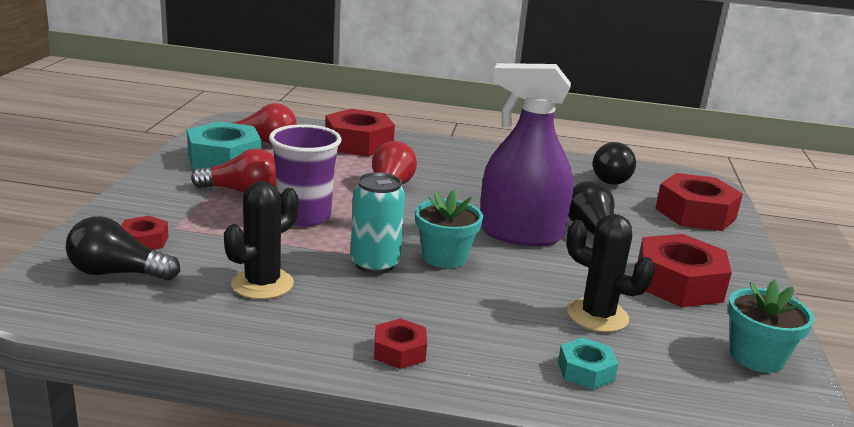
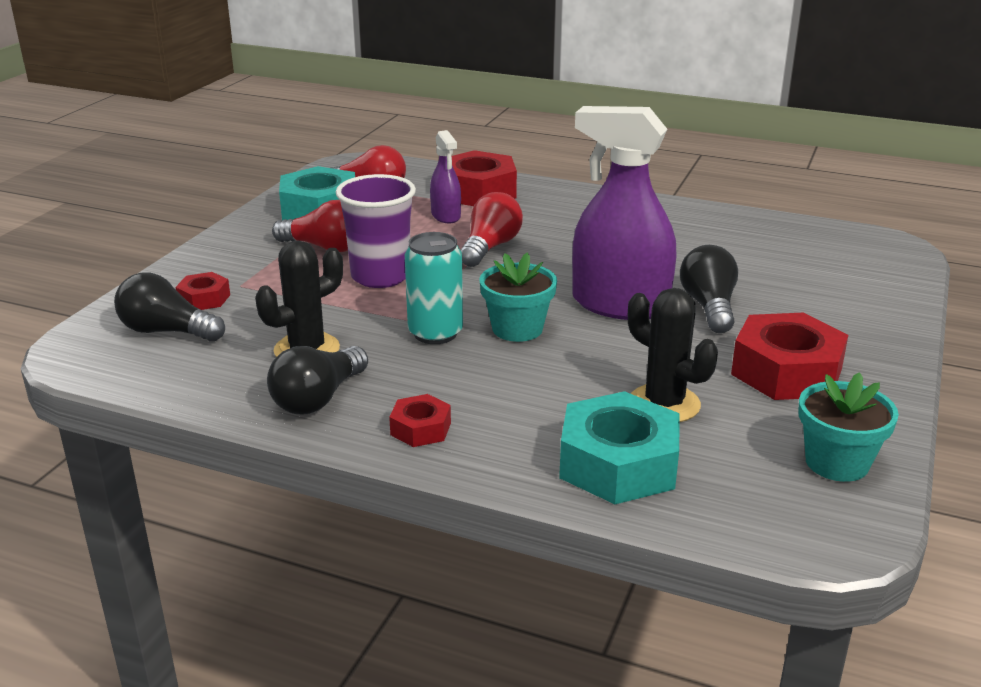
camera: 15 degrees right, 5 degrees up
turquoise nut [558,337,618,389] -> turquoise nut [559,391,680,504], size x1.96
black light bulb [593,142,636,185] -> black light bulb moved to [267,346,368,414]
red nut [655,173,743,231] -> none
none -> purple spray bottle [430,130,461,223]

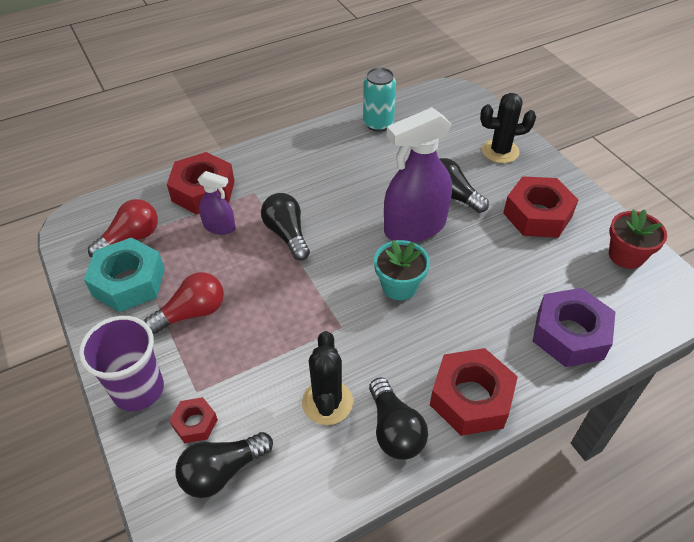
camera: 50 degrees left, 20 degrees up
purple cup [336,174,416,288] -> purple cup moved to [79,316,164,411]
red nut [389,394,451,447] -> red nut [430,348,518,436], size x1.96
turquoise can [405,232,463,344] -> turquoise can moved to [363,67,396,132]
red light bulb [461,192,523,267] -> black light bulb [261,193,310,260]
turquoise nut [559,391,680,504] -> purple nut [533,288,615,367]
black cactus [628,288,718,422] -> black cactus moved to [480,93,536,163]
turquoise flower pot [798,372,899,482] -> red flower pot [609,209,667,269]

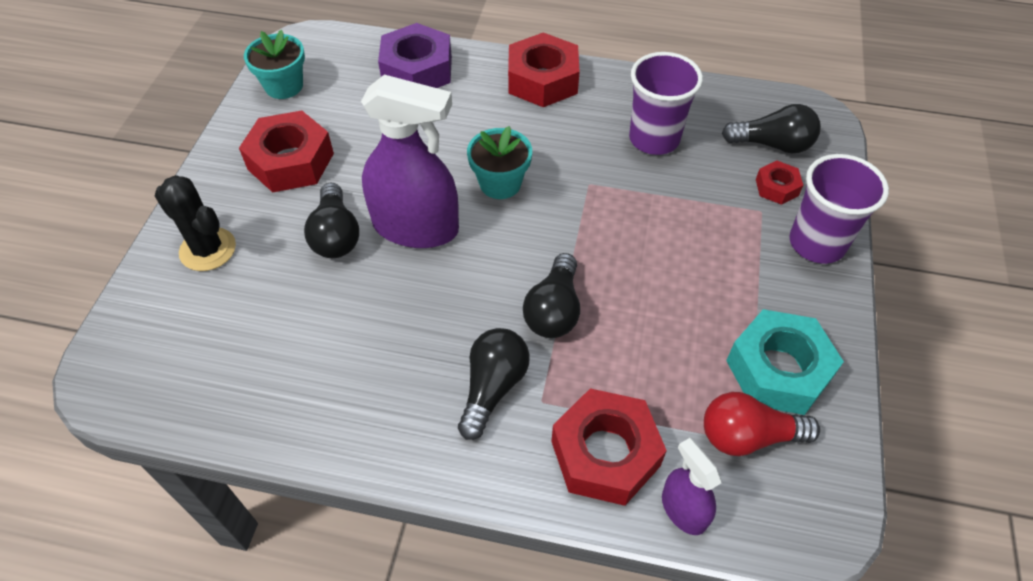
camera: 140 degrees left, 5 degrees up
red light bulb [144,272,224,334] -> none
purple spray bottle [197,171,235,235] -> purple spray bottle moved to [662,438,722,535]
black cactus [302,331,353,425] -> purple cup [629,52,703,155]
turquoise can [363,67,396,132] -> none
black light bulb [369,377,428,460] -> black light bulb moved to [458,328,530,440]
red flower pot [609,209,667,269] -> turquoise flower pot [244,30,305,99]

